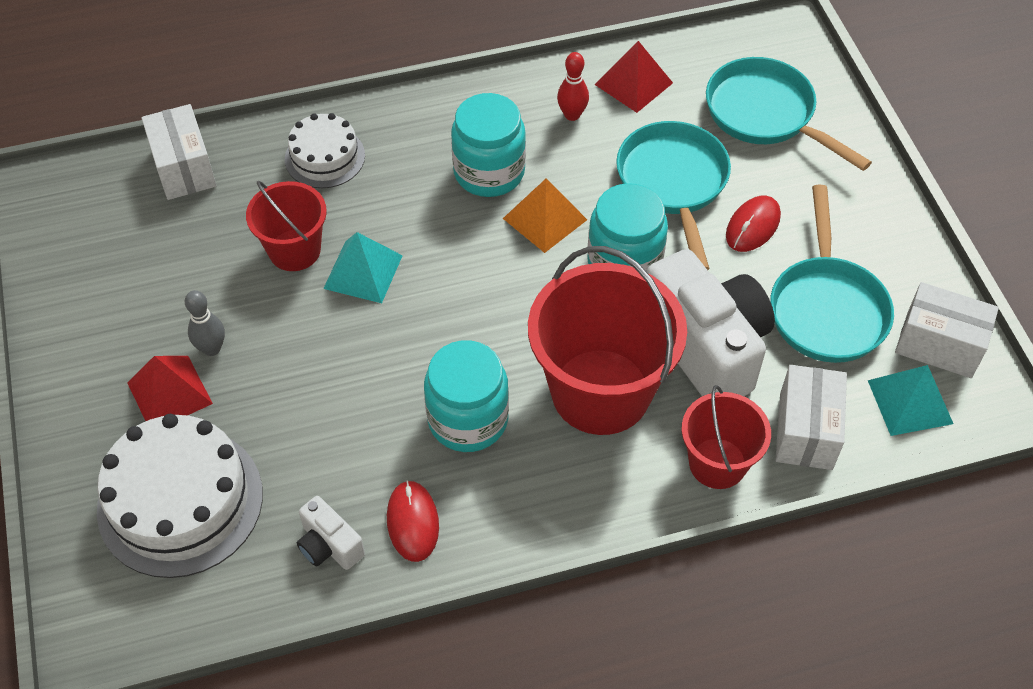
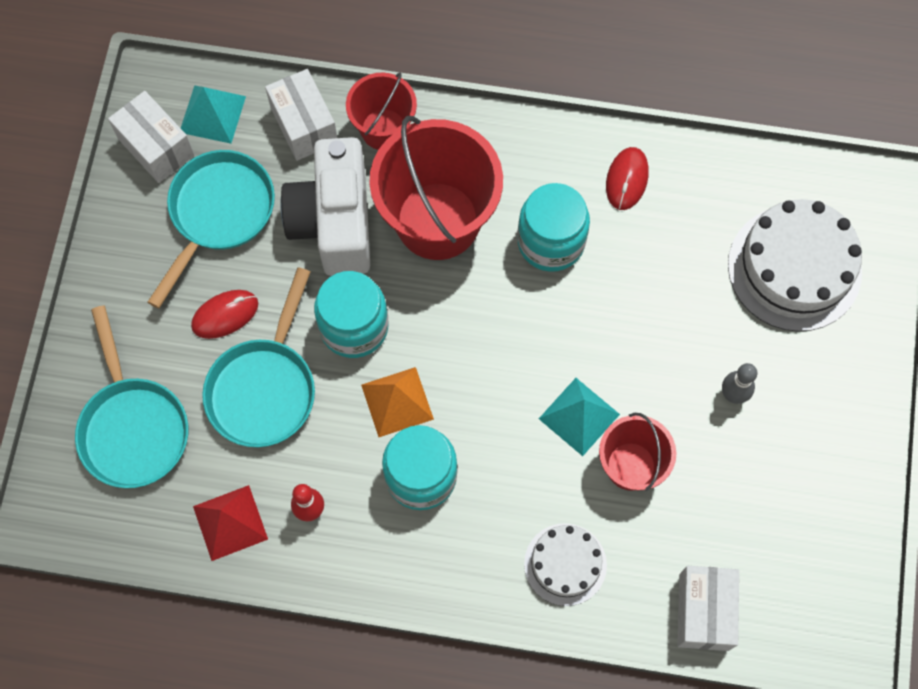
camera: 155 degrees left, 15 degrees up
red pyramid [127,356,213,421] -> none
white camera [297,496,365,570] -> none
white box [776,365,847,470] -> white box turned 60 degrees counterclockwise [265,69,337,161]

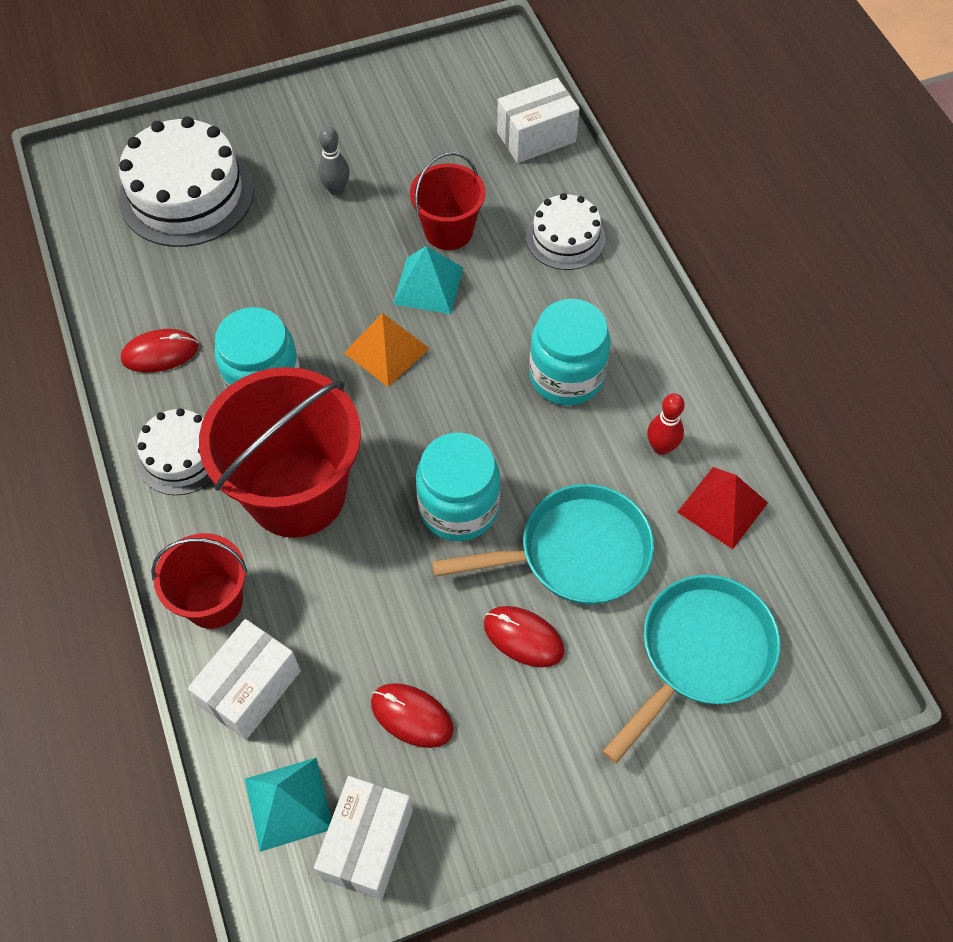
camera: 120 degrees left, 10 degrees down
turquoise pan [148,150,275,308] -> red mouse [371,683,454,748]
white camera [280,137,370,276] -> none
orange pyramid [361,367,434,437] -> orange pyramid moved to [344,313,430,387]
none -> white cake [137,408,212,495]

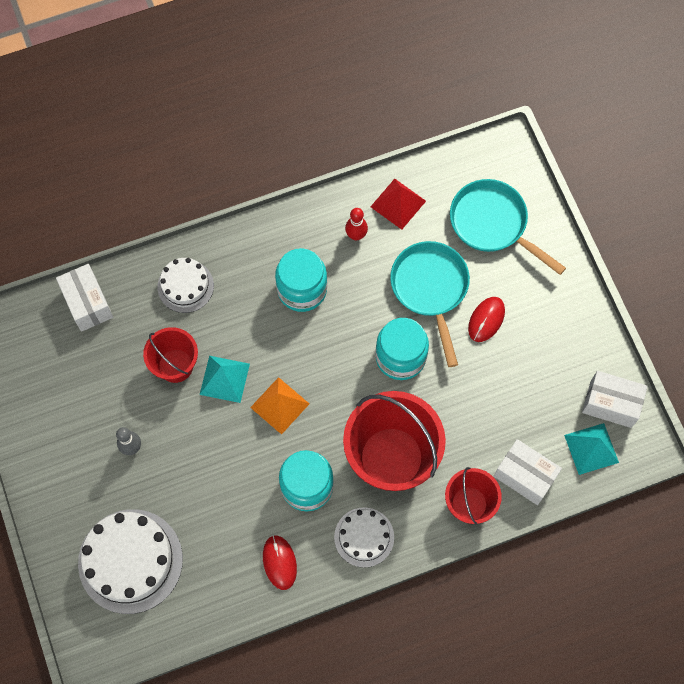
camera: 90 degrees left, 10 degrees up
red mouse [371,683,454,748] -> none

